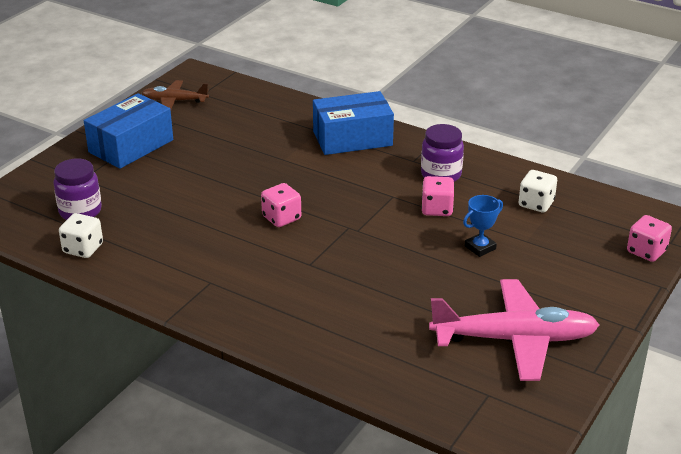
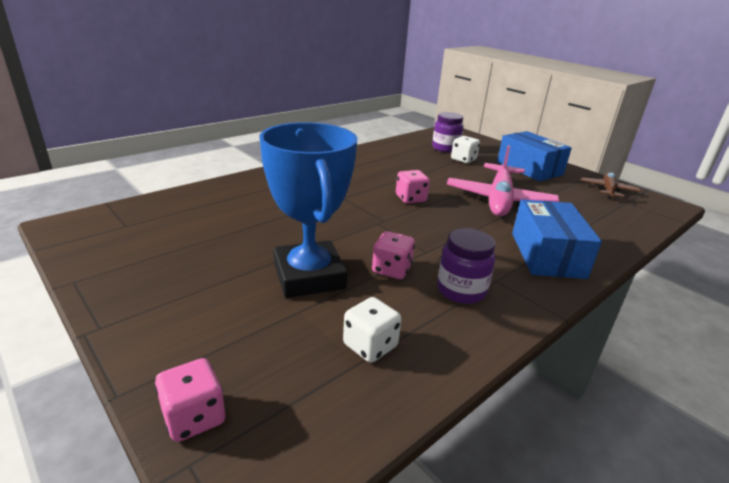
camera: 105 degrees right, 5 degrees down
white dice [59,213,103,258] -> white dice moved to [451,136,480,163]
pink plane [429,279,599,381] -> pink plane moved to [447,145,559,216]
blue trophy [463,195,503,257] -> blue trophy [259,122,357,298], size x2.42

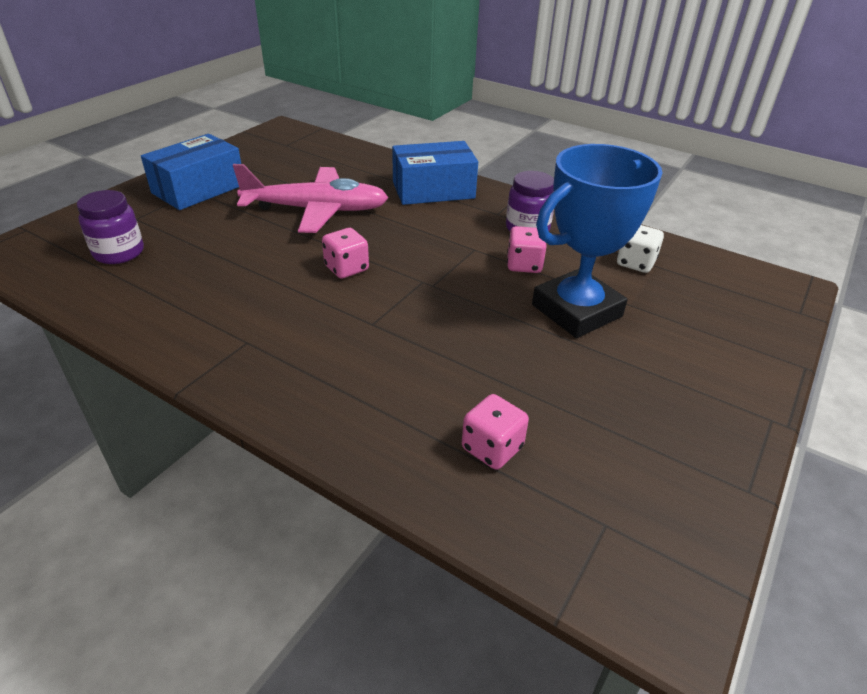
camera: 105 degrees left, 10 degrees up
pink dice [155,358,225,442] -> pink dice moved to [462,394,529,470]
white dice [451,136,480,163] -> none
brown plane [581,172,640,199] -> none

